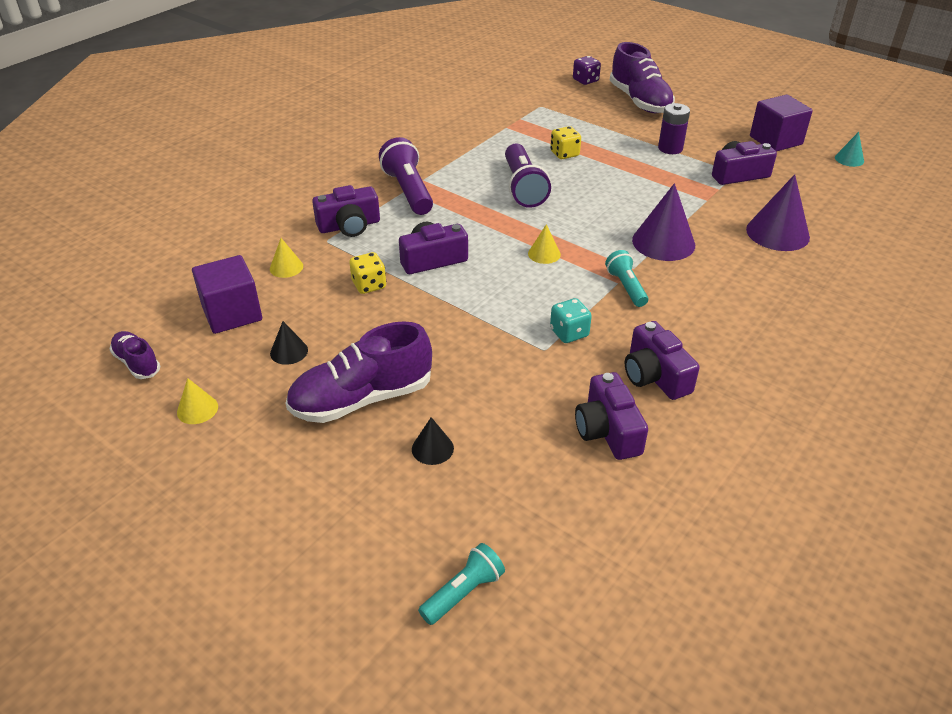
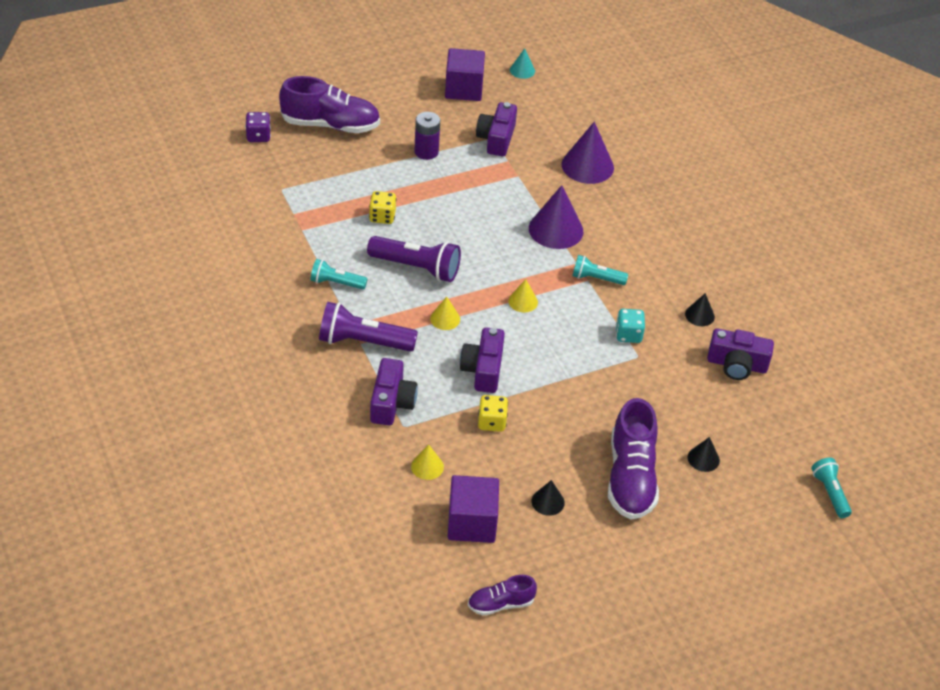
camera: 65 degrees left, 5 degrees up
yellow cone [177,378,218,424] -> yellow cone moved to [430,296,460,330]
purple camera [625,321,700,400] -> black cone [685,293,715,326]
none -> turquoise flashlight [310,259,368,290]

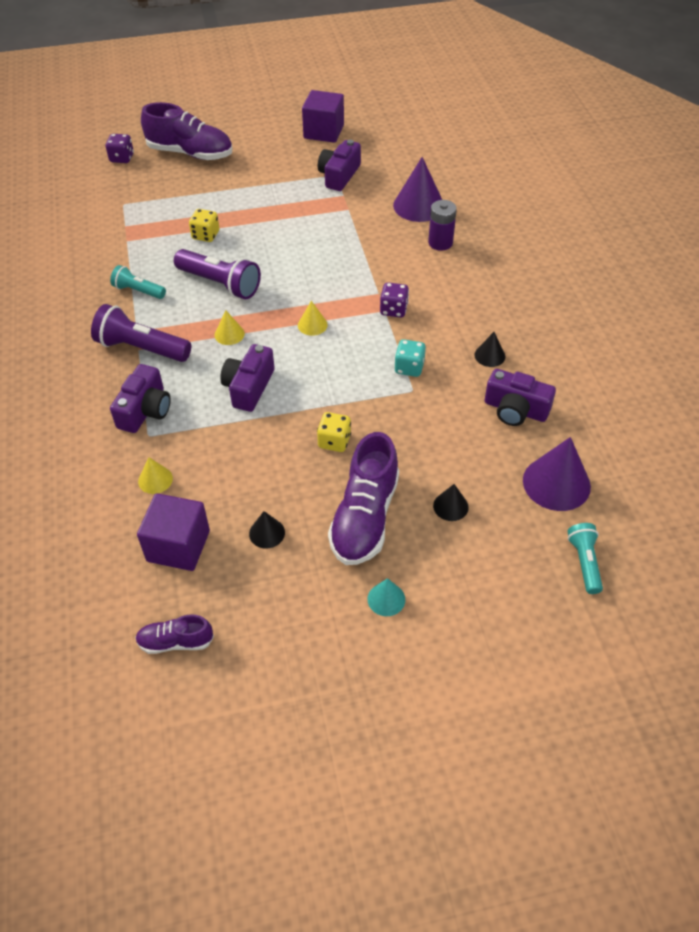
camera: 15 degrees right, 5 degrees up
purple battery [414,112,440,160] -> purple battery moved to [428,200,457,251]
yellow dice [478,395,508,432] -> yellow dice moved to [317,412,351,452]
turquoise cone [510,48,535,79] -> turquoise cone moved to [367,578,405,616]
purple cone [529,185,583,249] -> purple cone moved to [523,437,591,511]
turquoise flashlight [572,255,628,285] -> purple dice [380,282,409,318]

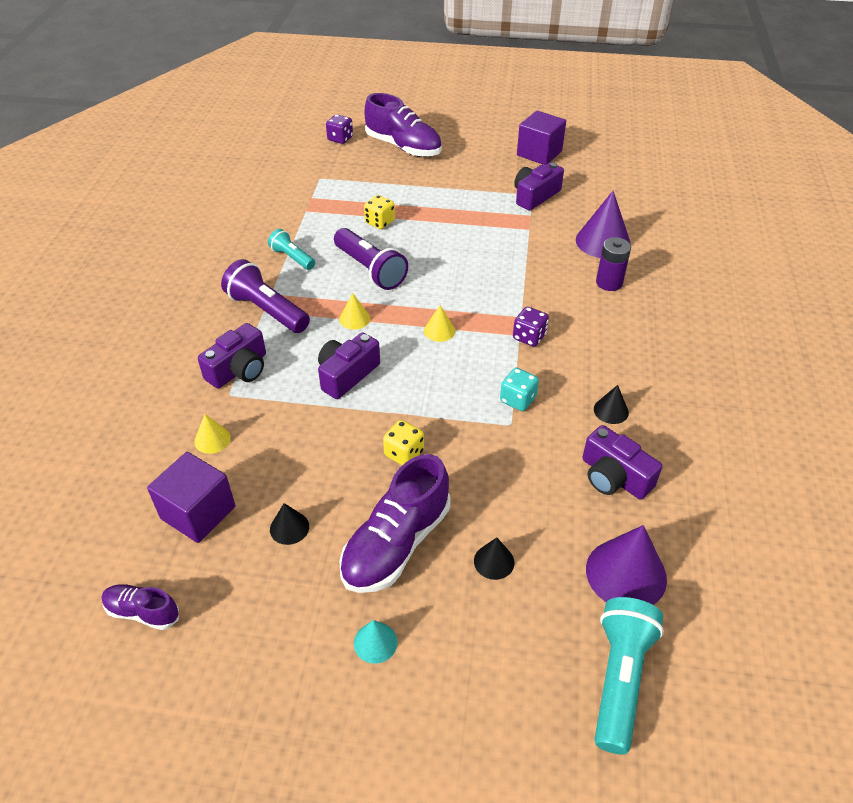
camera: 20 degrees right, 5 degrees down
turquoise flashlight [567,523,603,594] -> turquoise flashlight [594,597,664,755], size x1.67

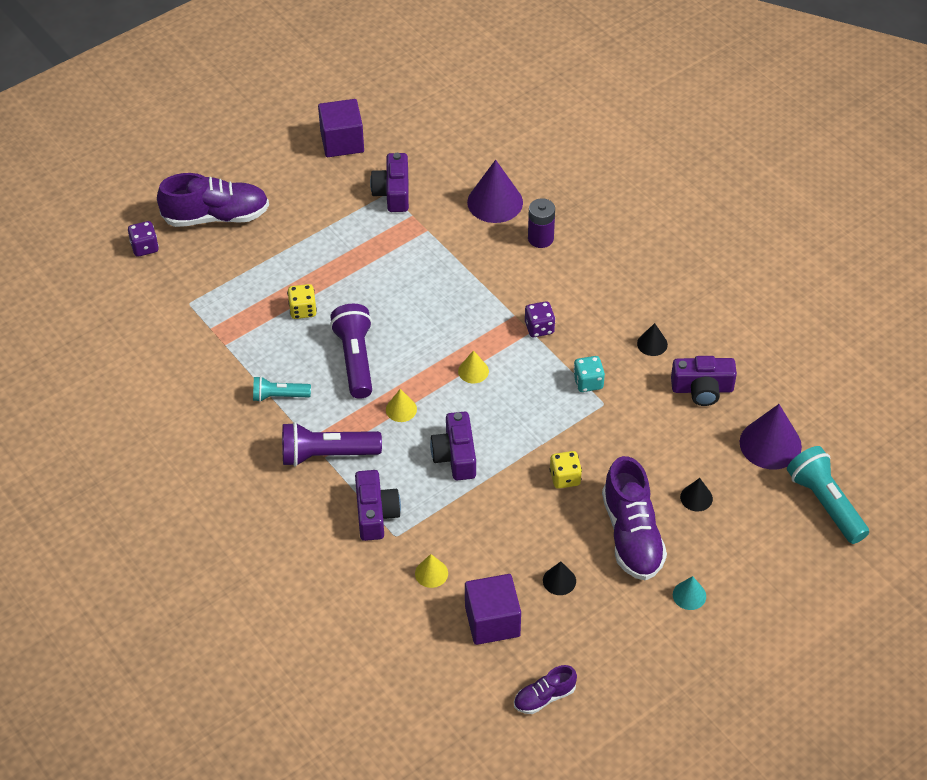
camera: 45 degrees left, 5 degrees up
purple flashlight [334,228,408,290] -> purple flashlight turned 105 degrees counterclockwise [330,304,372,399]

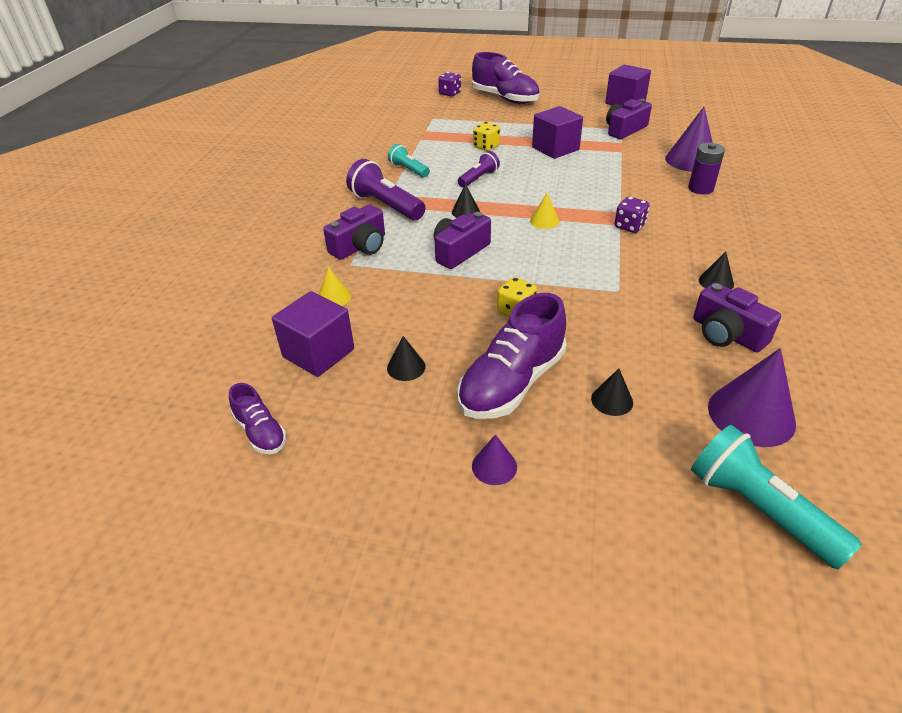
camera: 50 degrees right, 10 degrees down
purple flashlight [330,304,372,399] -> purple flashlight [458,151,500,188], size x0.60
yellow cone [386,389,417,422] -> black cone [452,184,480,218]
purple shoe [514,665,577,714] -> purple shoe turned 150 degrees counterclockwise [229,383,287,454]
turquoise dice [573,356,605,392] -> none
turquoise cone [673,576,706,610] -> purple cone [472,434,517,485]
turquoise flashlight [787,446,869,544] -> turquoise flashlight turned 60 degrees counterclockwise [691,425,862,569]
none -> purple cube [532,106,583,159]

